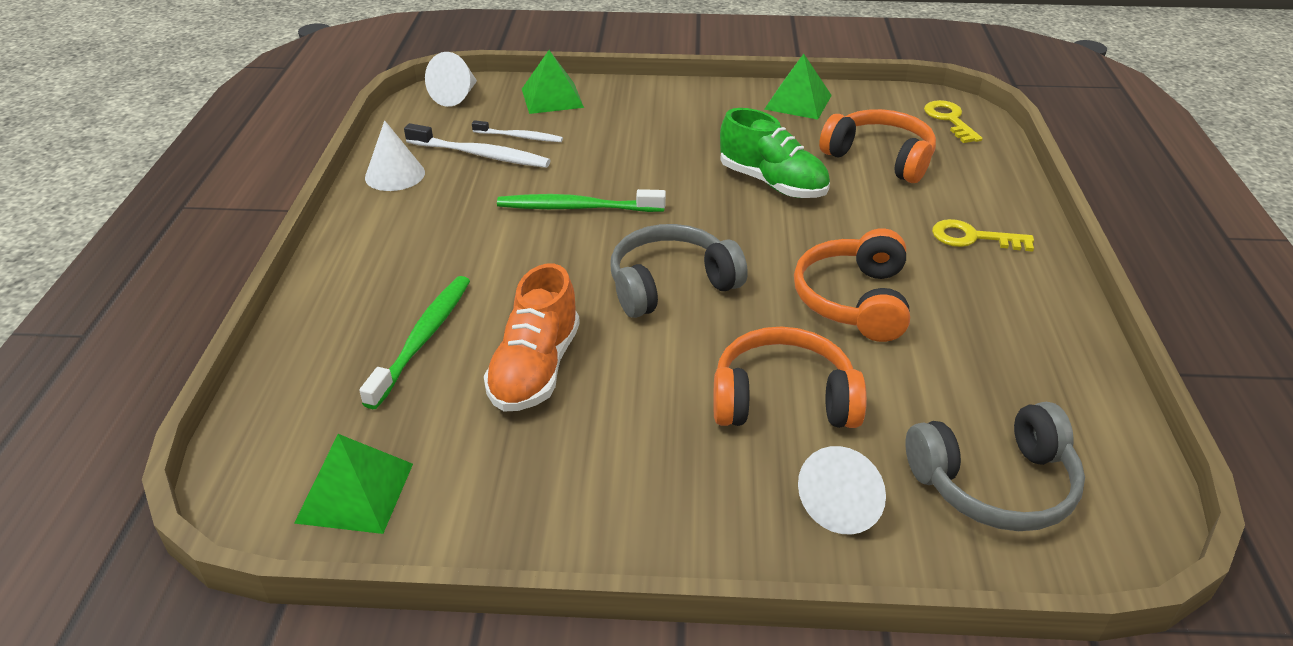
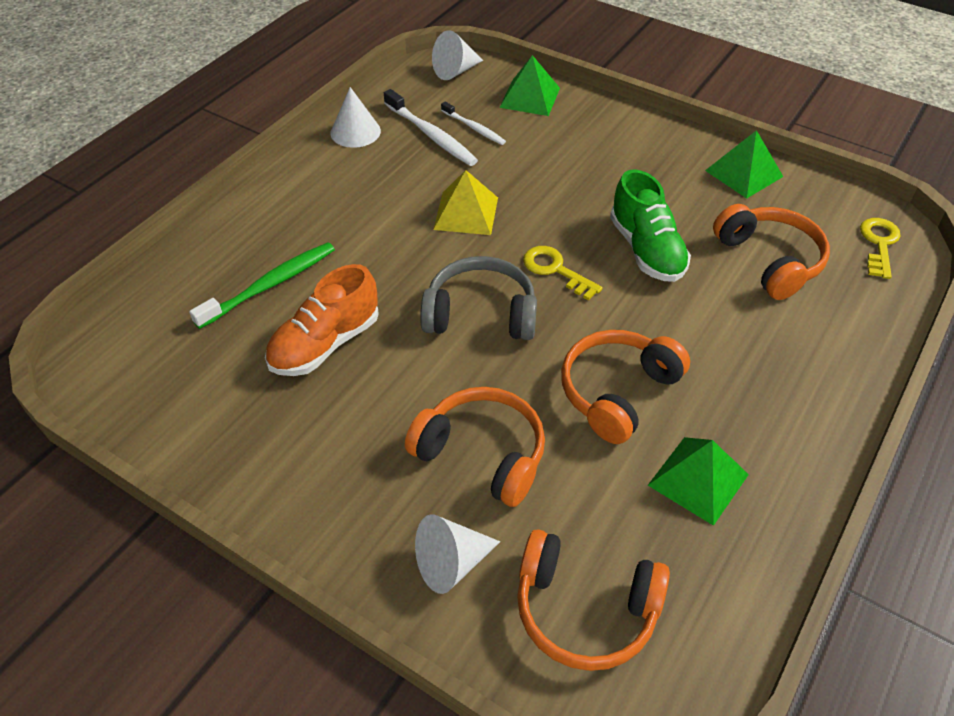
camera: 30 degrees right, 10 degrees up
green pyramid [294,434,413,534] -> green pyramid moved to [648,437,749,526]
green toothbrush [497,189,666,212] -> yellow pyramid [433,170,498,235]
grey headphones [906,402,1085,531] -> orange headphones [517,529,670,671]
yellow key [932,219,1034,252] -> yellow key moved to [523,246,603,301]

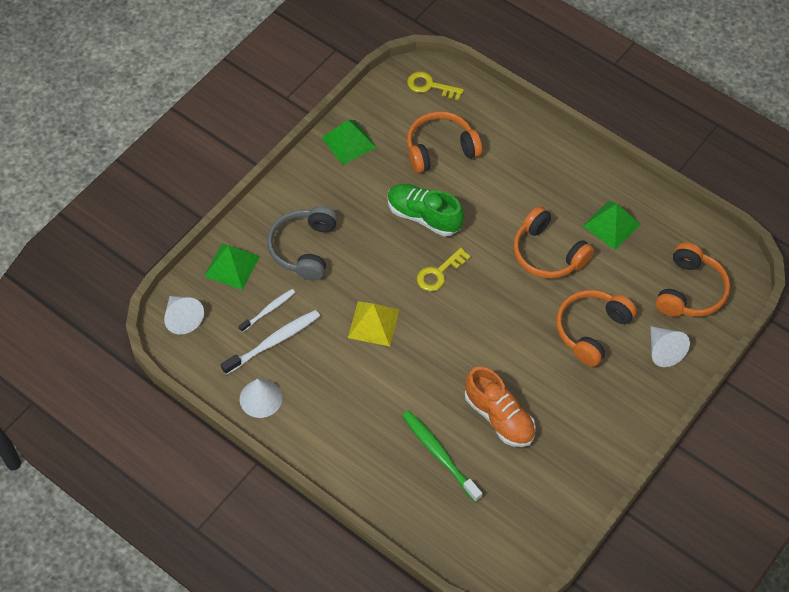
camera: 85 degrees left, 10 degrees up
grey headphones [420,256,537,340] -> grey headphones moved to [267,206,338,280]
green shoe [610,169,691,282] -> green shoe turned 135 degrees counterclockwise [387,184,464,236]

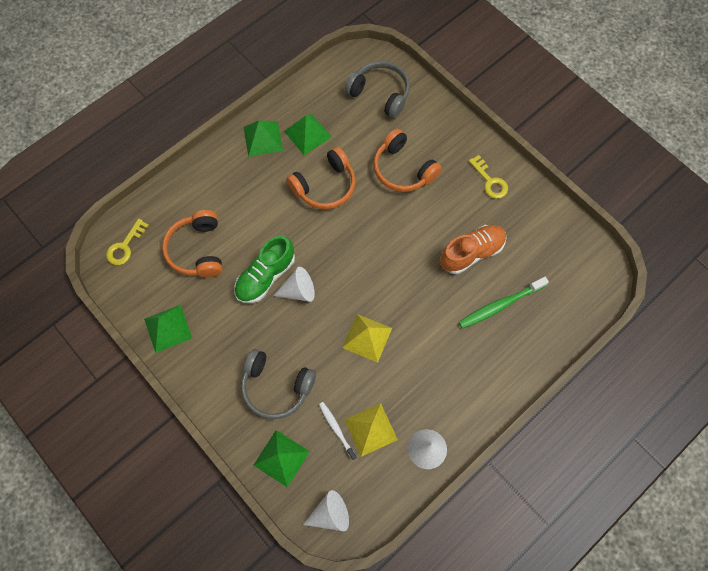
camera: 80 degrees left, 10 degrees up
white toothbrush [221,310,320,375] -> yellow pyramid [344,403,398,457]
yellow key [417,248,471,291] -> yellow key moved to [469,155,508,199]
white cone [650,326,690,367] -> white cone moved to [273,267,315,302]
orange headphones [655,242,730,317] -> grey headphones [344,61,410,118]
none -> green pyramid [244,120,283,157]

